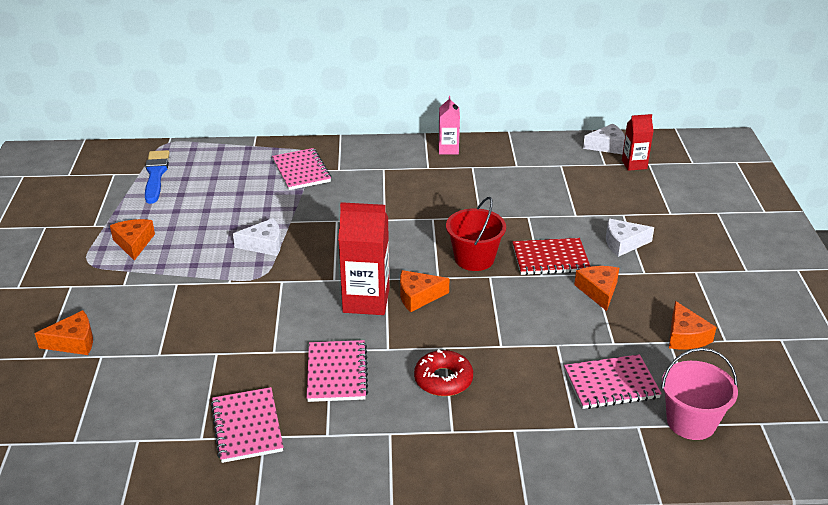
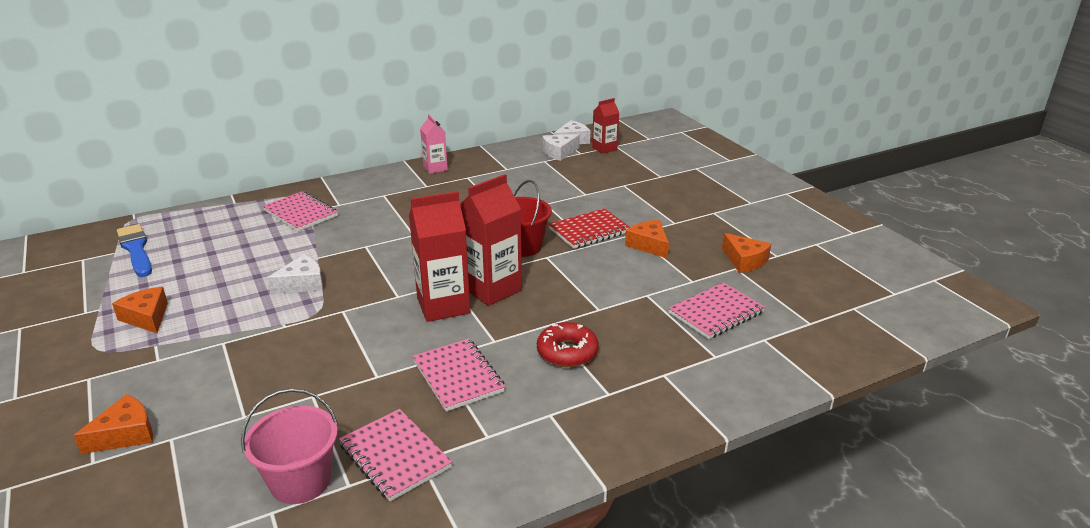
camera: 25 degrees left, 5 degrees down
orange cheese [400,270,449,312] -> red carton [460,174,522,306]
white cheese [606,218,654,257] -> white cheese moved to [542,134,580,161]
pink bucket [661,348,738,440] -> pink bucket moved to [241,388,338,504]

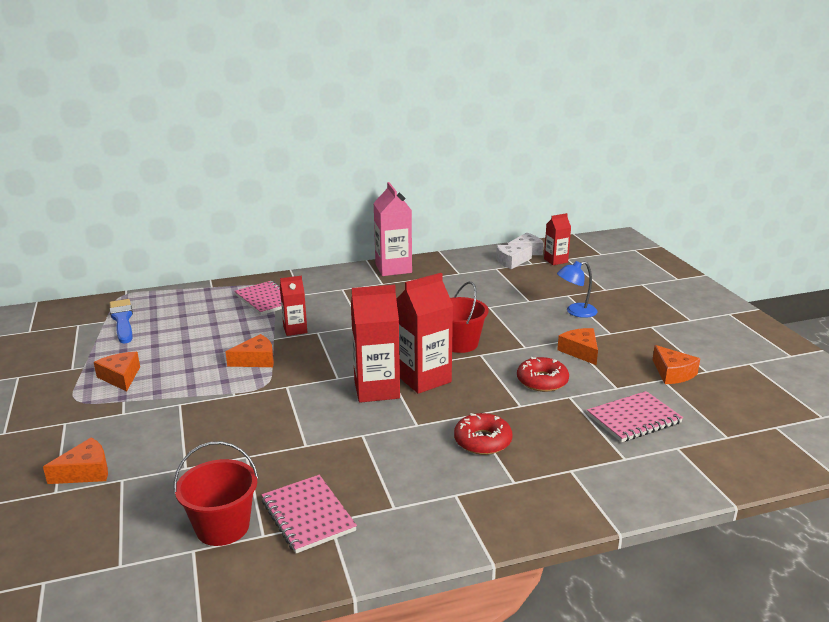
camera: 10 degrees right, 5 degrees down
pink bucket [241,388,338,504] -> red bucket [174,441,259,546]
white cheese [267,254,323,294] -> orange cheese [225,334,274,367]
pink notebook [412,338,505,412] -> none
pink carton [420,115,448,174] -> pink carton [374,182,412,276], size x1.71
red notebook [549,208,630,249] -> none
none -> red carton [280,276,307,336]
none -> red donut [517,357,569,392]
none -> blue lamp [557,261,598,318]

